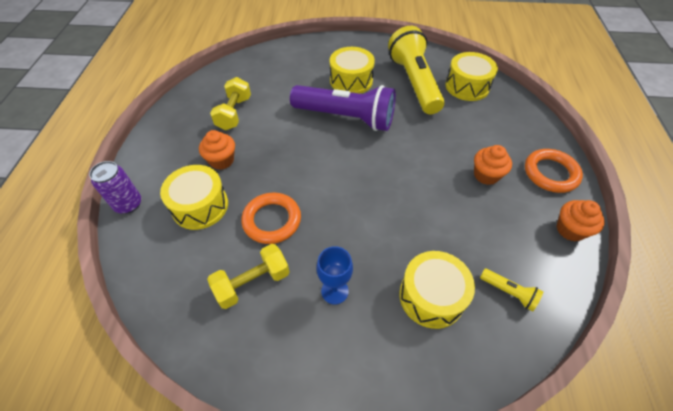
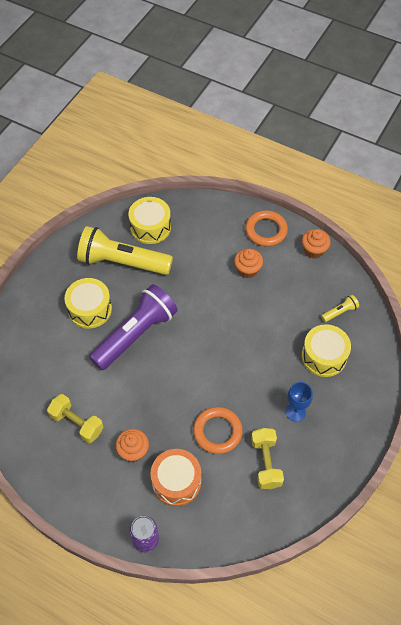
camera: 65 degrees left, 5 degrees up
yellow drum [160,165,228,230] -> orange drum [151,449,201,506]

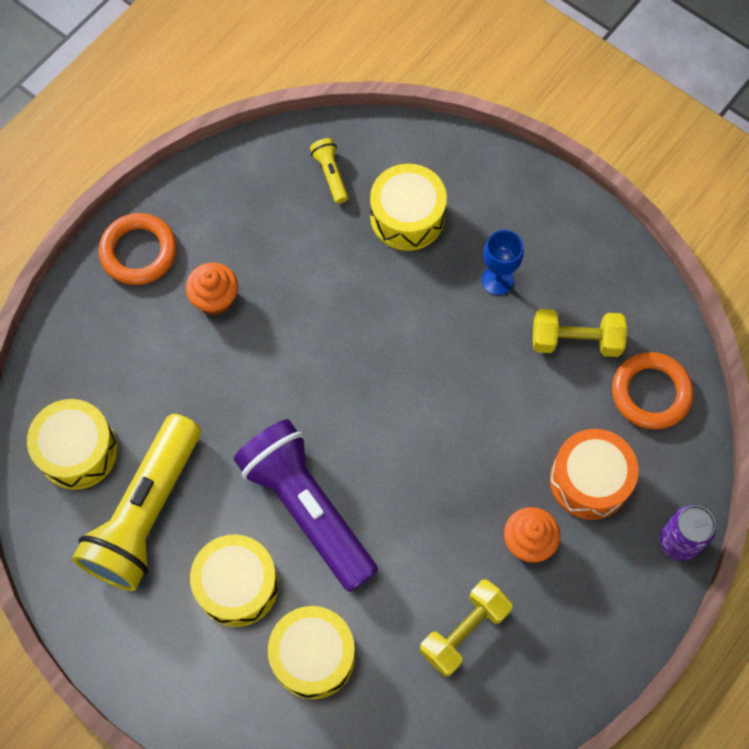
camera: 80 degrees left, 10 degrees up
orange ring [193,407,243,454] -> orange ring moved to [612,352,693,429]
orange cupcake [302,229,330,259] -> none
none -> yellow drum [268,606,355,699]

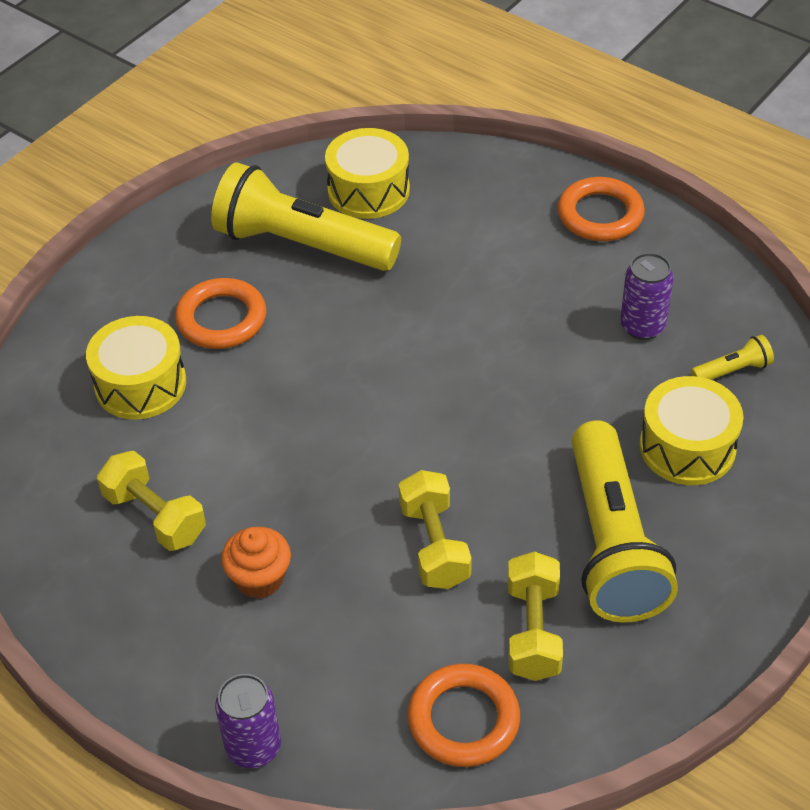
camera: 90 degrees right, 20 degrees down
orange cupcake [186,263,238,315] -> none
yellow drum [190,534,279,627] -> orange ring [175,278,266,349]
purple flashlight [233,419,378,592] -> none
blue goblet [481,230,524,295] -> yellow flashlight [572,420,678,622]
orange drum [550,429,639,520] -> none
none -> yellow dumbbell [398,470,472,589]
none -> purple can [620,253,674,340]

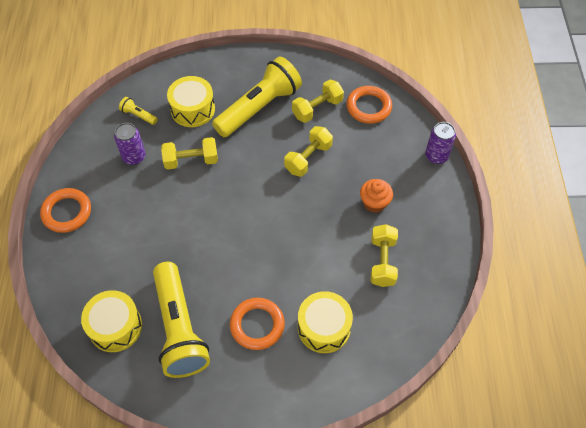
camera: 130 degrees left, 10 degrees up
none -> yellow dumbbell [161,137,218,170]

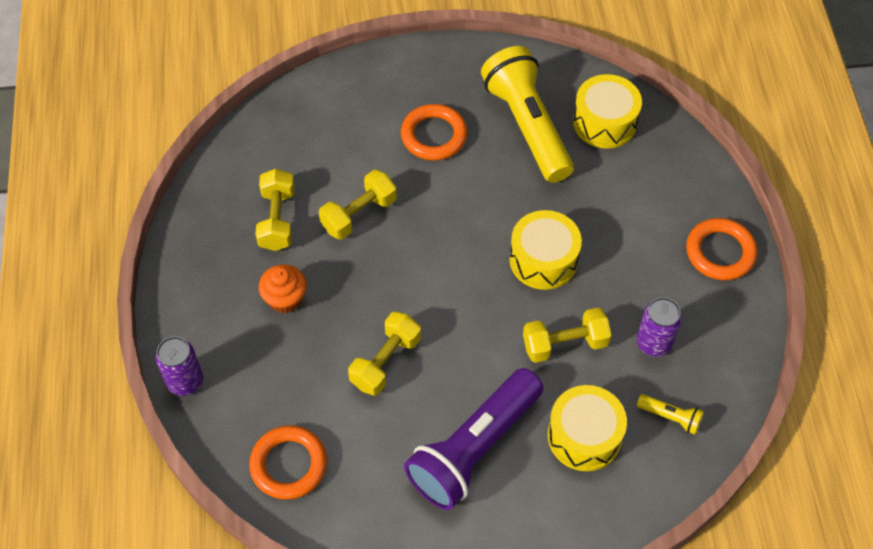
camera: 175 degrees right, 0 degrees up
yellow flashlight [212,56,302,137] -> purple flashlight [404,368,543,510]
yellow dumbbell [292,79,344,123] -> yellow dumbbell moved to [319,170,397,240]
yellow drum [298,291,353,353] -> yellow drum moved to [509,210,582,290]

